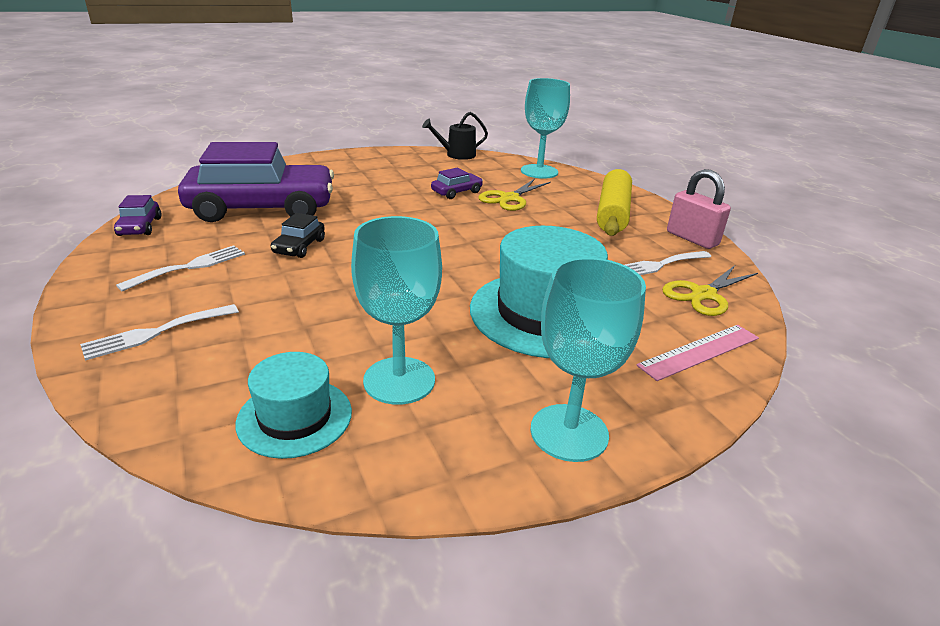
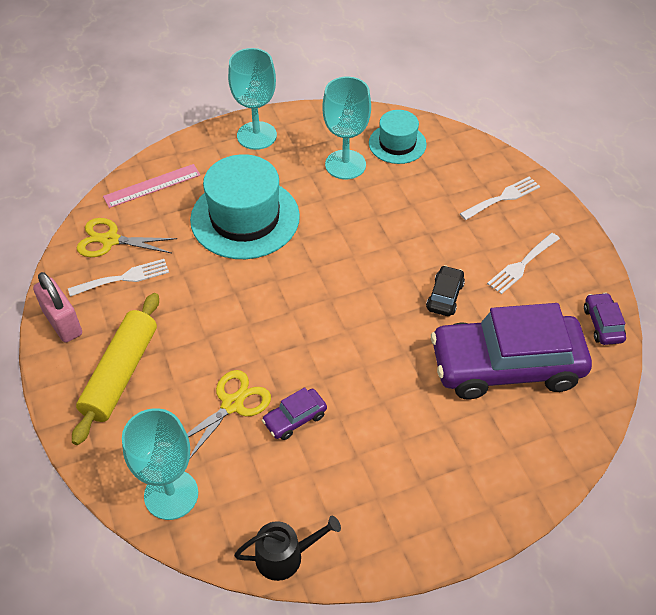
camera: 175 degrees left, 20 degrees up
yellow scissors [662,265,758,316] -> yellow scissors turned 135 degrees counterclockwise [77,218,177,257]

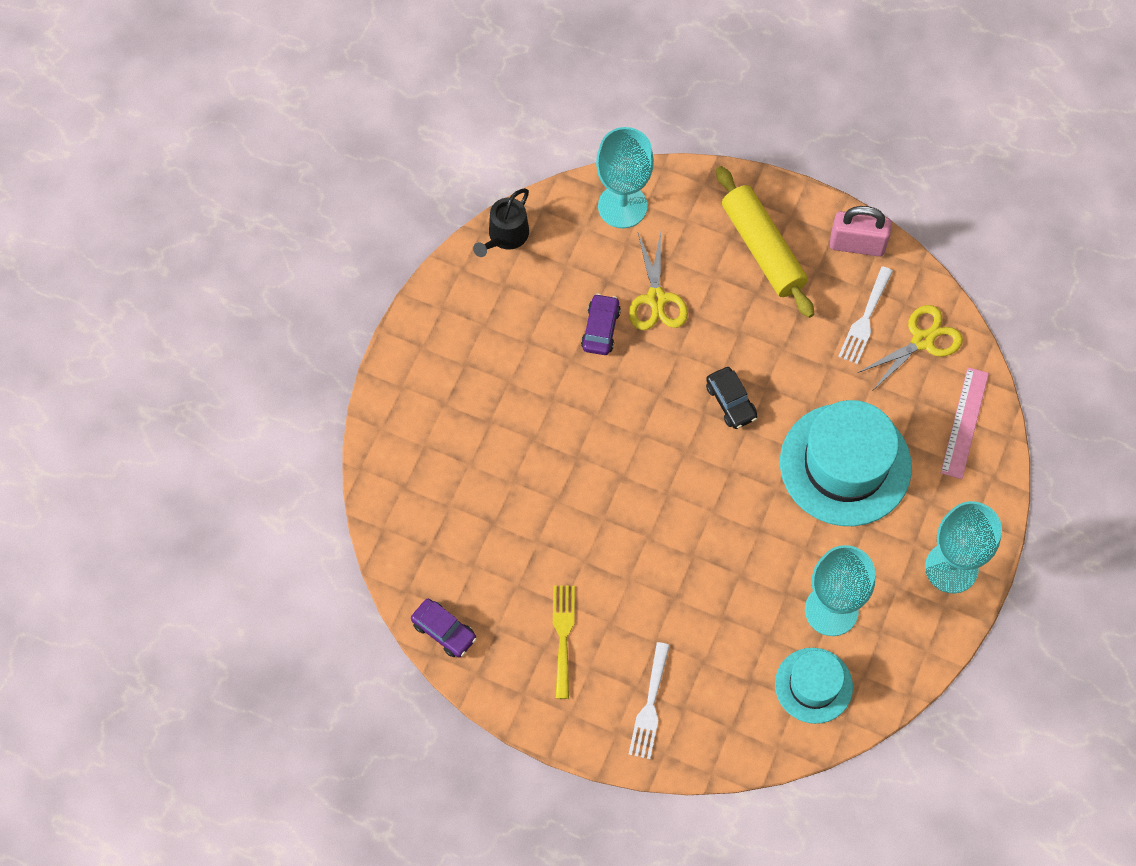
camera: 135 degrees right, 15 degrees up
black car [426,265,465,316] -> black car moved to [706,367,757,429]
purple car [431,303,592,399] -> none
white fork [487,233,560,294] -> yellow fork [553,585,575,699]

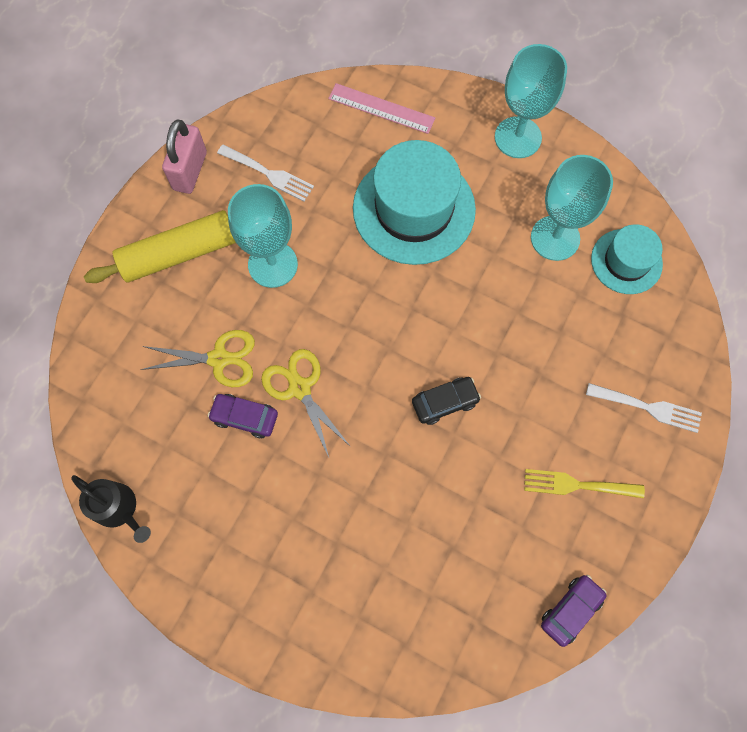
camera: 85 degrees left, 5 degrees up
turquoise goblet [596,127,654,228] -> turquoise goblet moved to [228,184,298,288]
black car [706,367,757,429] -> black car moved to [412,377,481,425]
yellow scissors [857,305,963,390] -> yellow scissors moved to [261,349,351,457]

